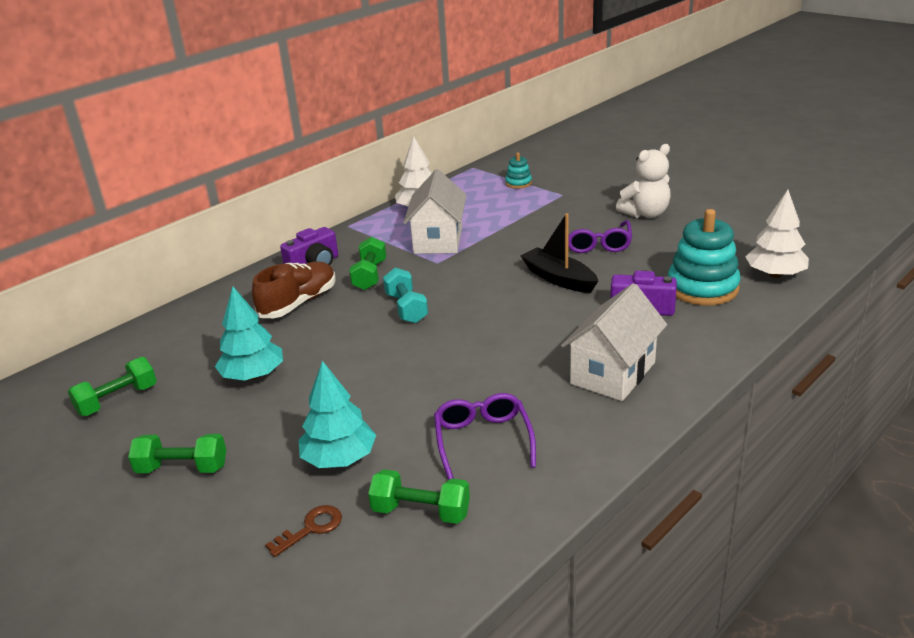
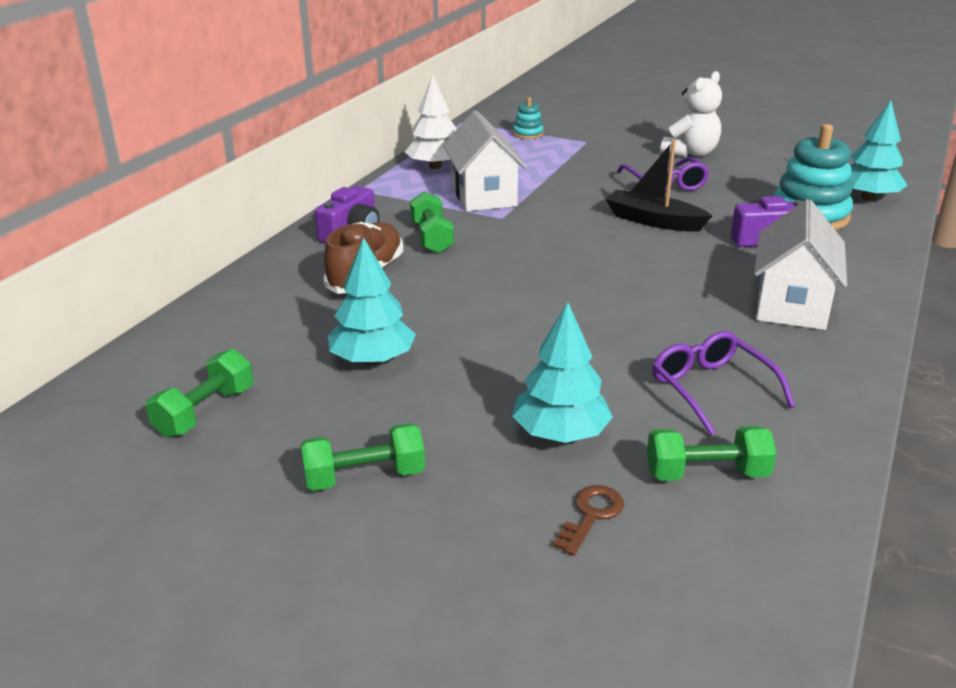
camera: 20 degrees left, 0 degrees up
turquoise dumbbell [383,268,428,323] -> none
white tree [745,190,809,278] -> turquoise tree [849,100,908,200]

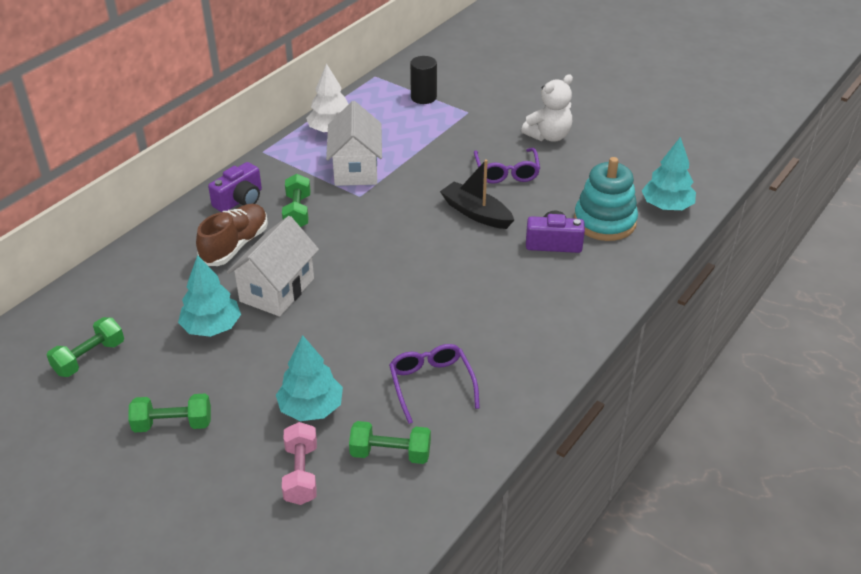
camera: 10 degrees right, 10 degrees up
turquoise stacking toy [513,97,544,139] -> black cylinder [410,56,437,104]
brown key [553,485,624,555] -> pink dumbbell [282,422,317,505]
white house [754,199,847,330] -> white house moved to [227,216,319,316]

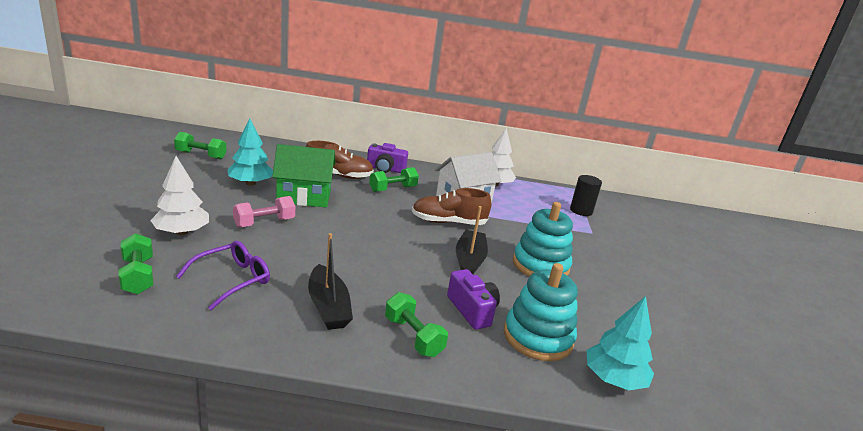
camera: 55 degrees right, 15 degrees down
green dumbbell [128,394,211,432] -> green dumbbell moved to [385,292,448,357]
white house [227,216,319,316] -> green house [272,144,335,207]
turquoise tree [276,335,343,421] -> white tree [150,156,209,235]
pink dumbbell [282,422,317,505] -> pink dumbbell moved to [233,196,295,228]
purple glasses [474,148,540,184] -> turquoise stacking toy [513,202,573,277]
white teddy bear [521,74,573,142] -> none
none -> black boat [308,233,353,330]
none -> brown shoe [412,188,491,225]

